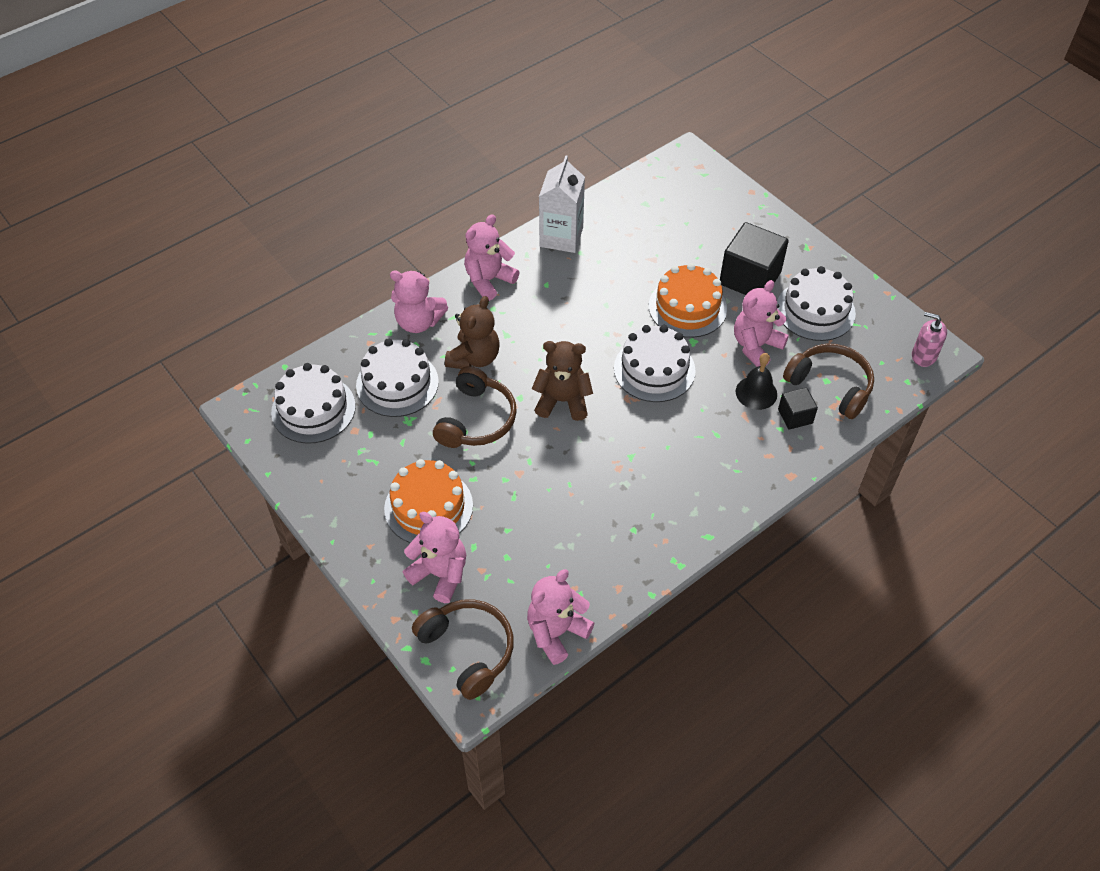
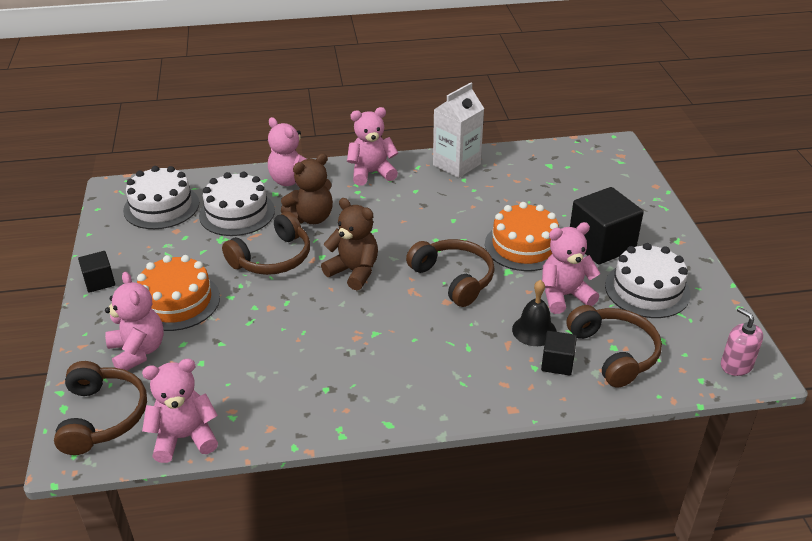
camera: 30 degrees right, 15 degrees down
white cake [614,325,696,402] -> brown headphones [406,239,495,307]
none -> black cube [78,251,115,293]

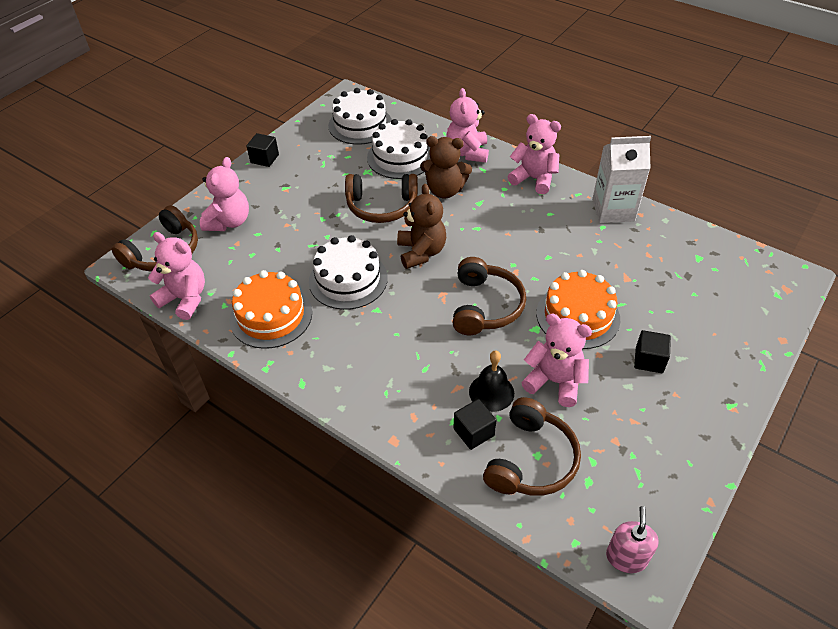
camera: 45 degrees right, 10 degrees up
orange cake [137,255,220,331] -> orange cake moved to [230,270,312,349]
black cube [570,187,644,265] -> black cube [634,330,671,373], size x0.52
white cake [605,243,691,318] -> white cake moved to [309,235,388,310]

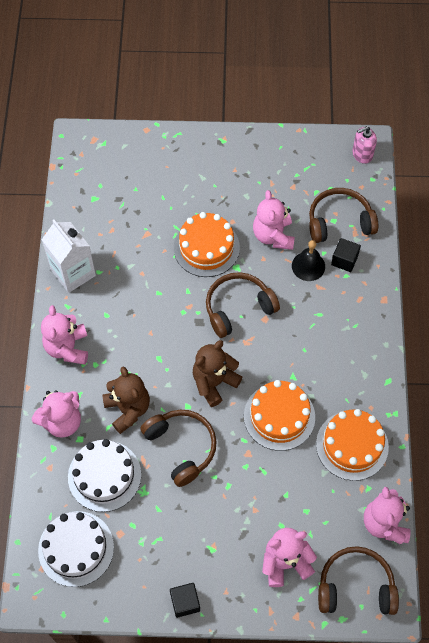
camera: 125 degrees left, 15 degrees up
white cake [309,235,388,310] -> orange cake [244,380,315,451]
black cube [634,330,671,373] -> none

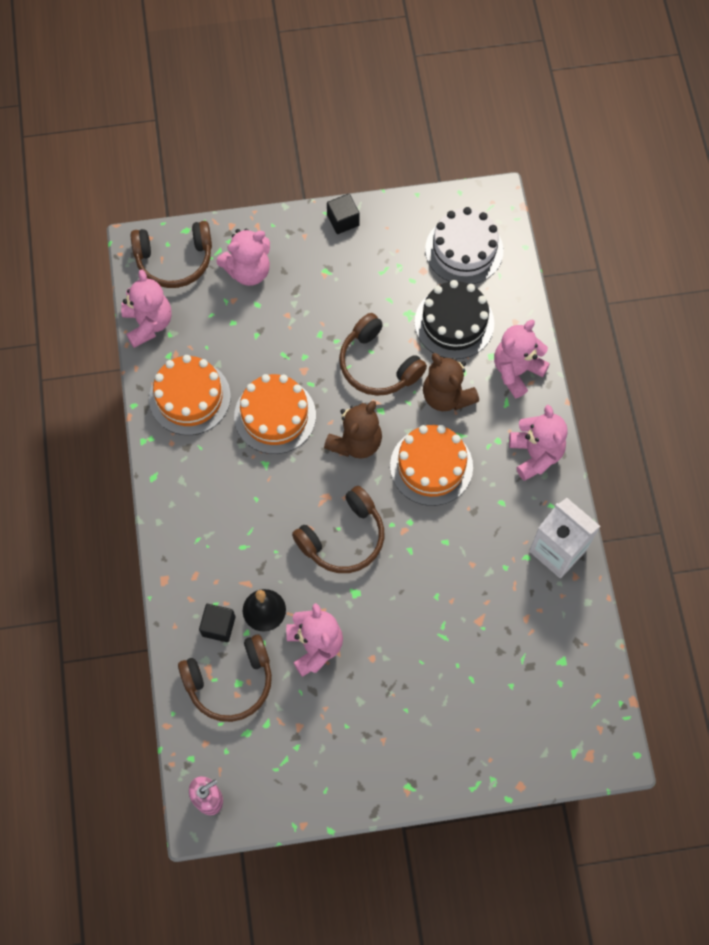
camera: 170 degrees right, 5 degrees up
white cake [68,439,141,512] -> black cake [414,280,494,359]
orange cake [174,212,240,277] -> orange cake moved to [390,425,473,506]

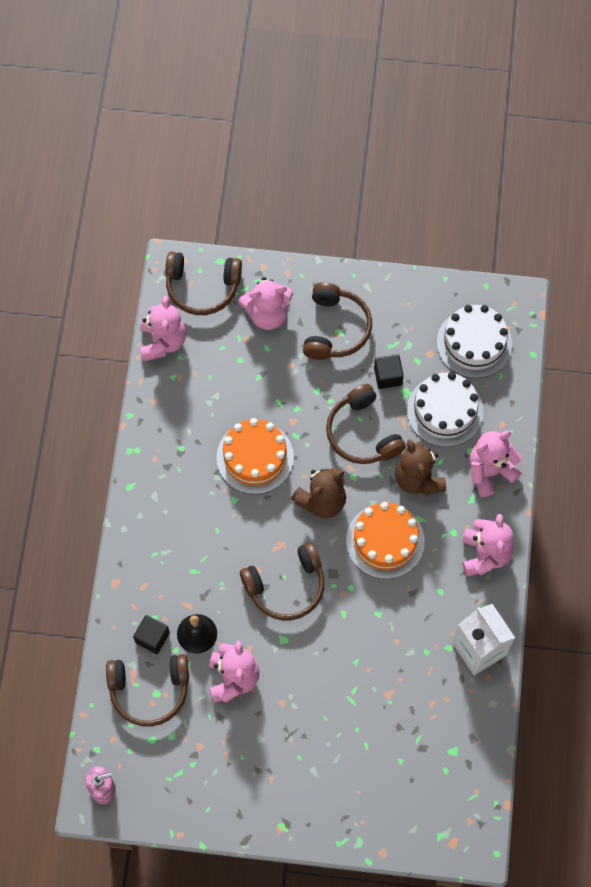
camera: 15 degrees right, 0 degrees up
orange cake [149,355,231,435] -> none
black cube [327,194,360,234] -> black cube moved to [374,354,404,389]
black cake [414,280,494,359] -> white cake [407,372,484,447]
none -> brown headphones [303,282,372,360]

